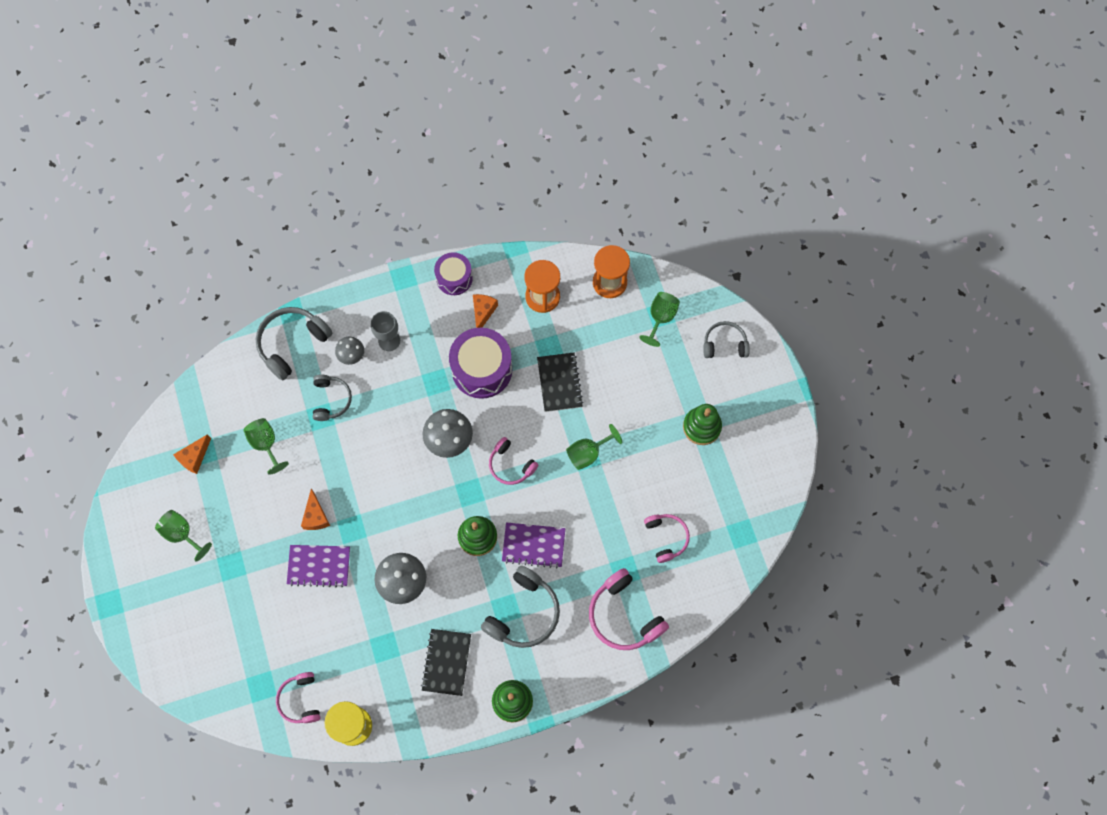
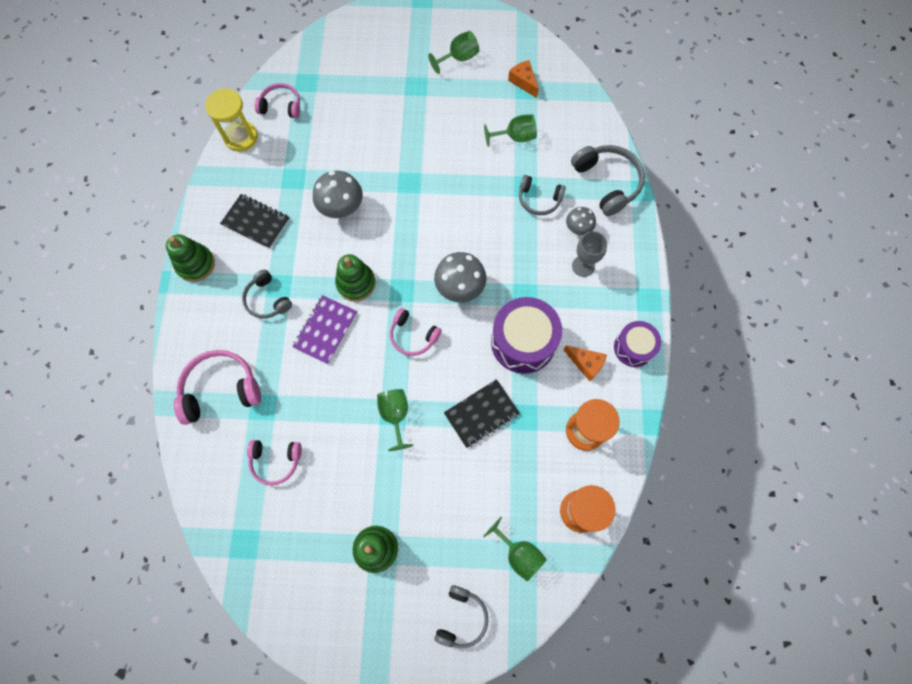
camera: 110 degrees right, 0 degrees up
purple notebook [287,545,350,588] -> none
orange cheese [301,489,330,530] -> none
grey headphones [481,566,560,648] -> grey headphones [242,270,292,318], size x0.63
pink headphones [489,437,538,485] -> pink headphones turned 120 degrees counterclockwise [390,308,441,356]
black notebook [537,352,583,412] -> black notebook turned 45 degrees counterclockwise [444,379,520,448]

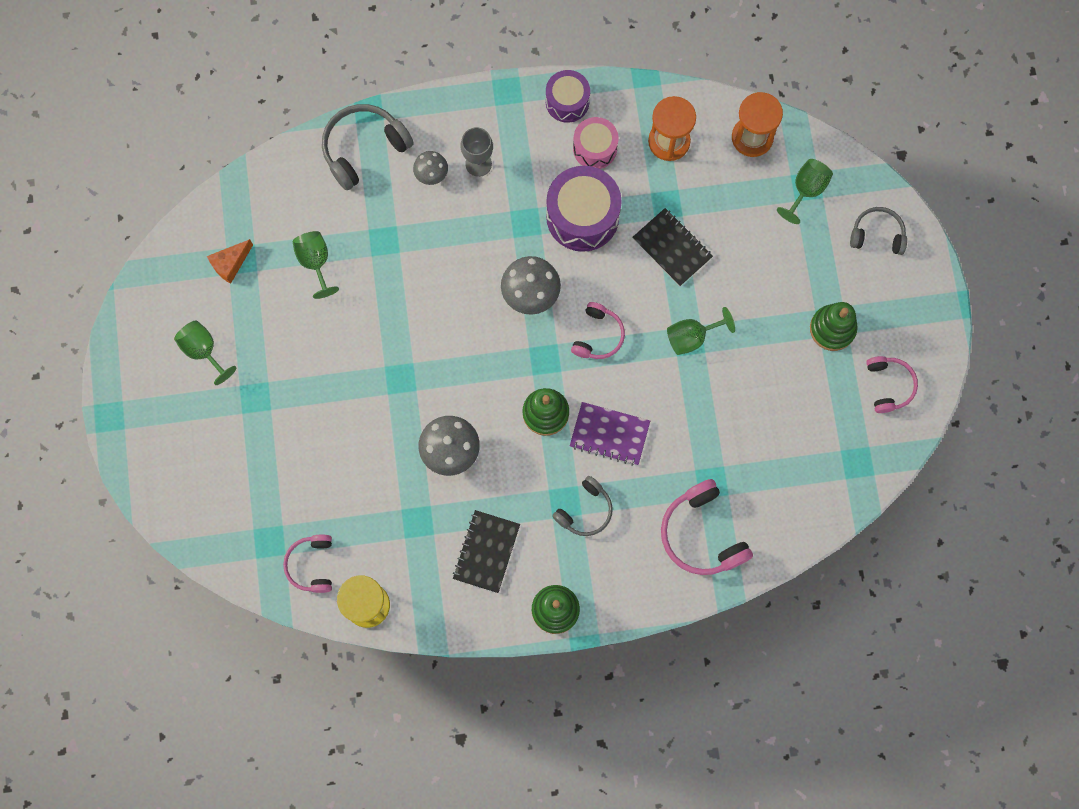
camera: 100 degrees left, 5 degrees up
pink headphones [247,440,302,485] -> pink headphones moved to [866,356,918,413]
grey headphones [519,175,566,215] -> none
orange cheese [564,345,607,381] -> pink drum [573,117,618,169]

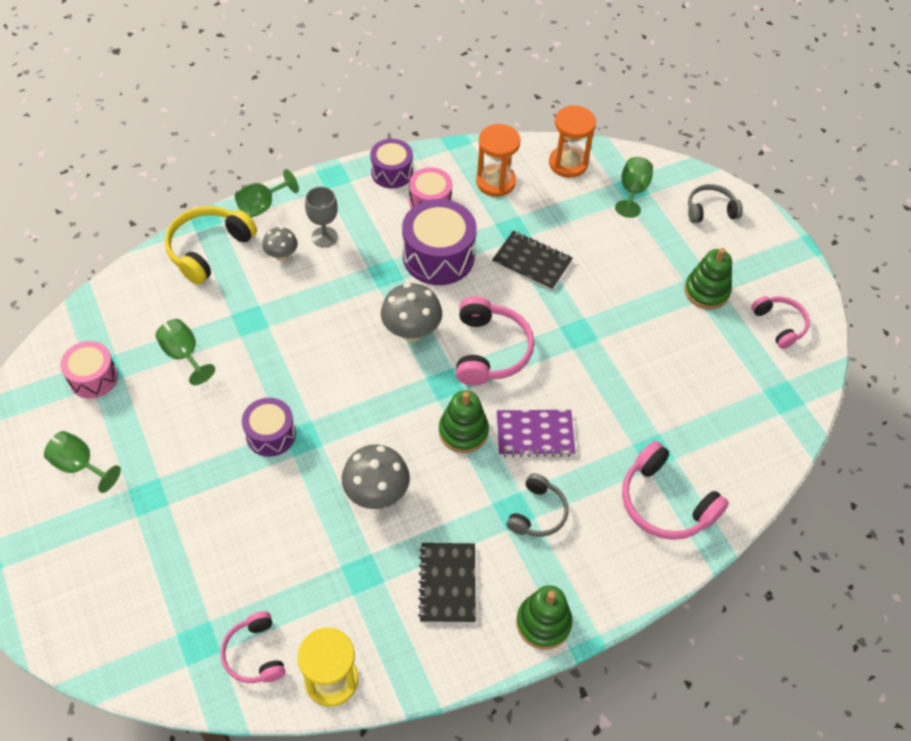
camera: 20 degrees left, 20 degrees down
orange cheese [207,239,253,284] -> pink drum [60,341,118,398]
grey headphones [322,104,414,190] -> yellow headphones [164,206,257,285]
pink headphones [571,302,625,359] -> pink headphones [456,296,534,386], size x1.58
green goblet [667,307,735,355] -> green goblet moved to [235,169,299,218]
none -> purple drum [242,398,296,457]

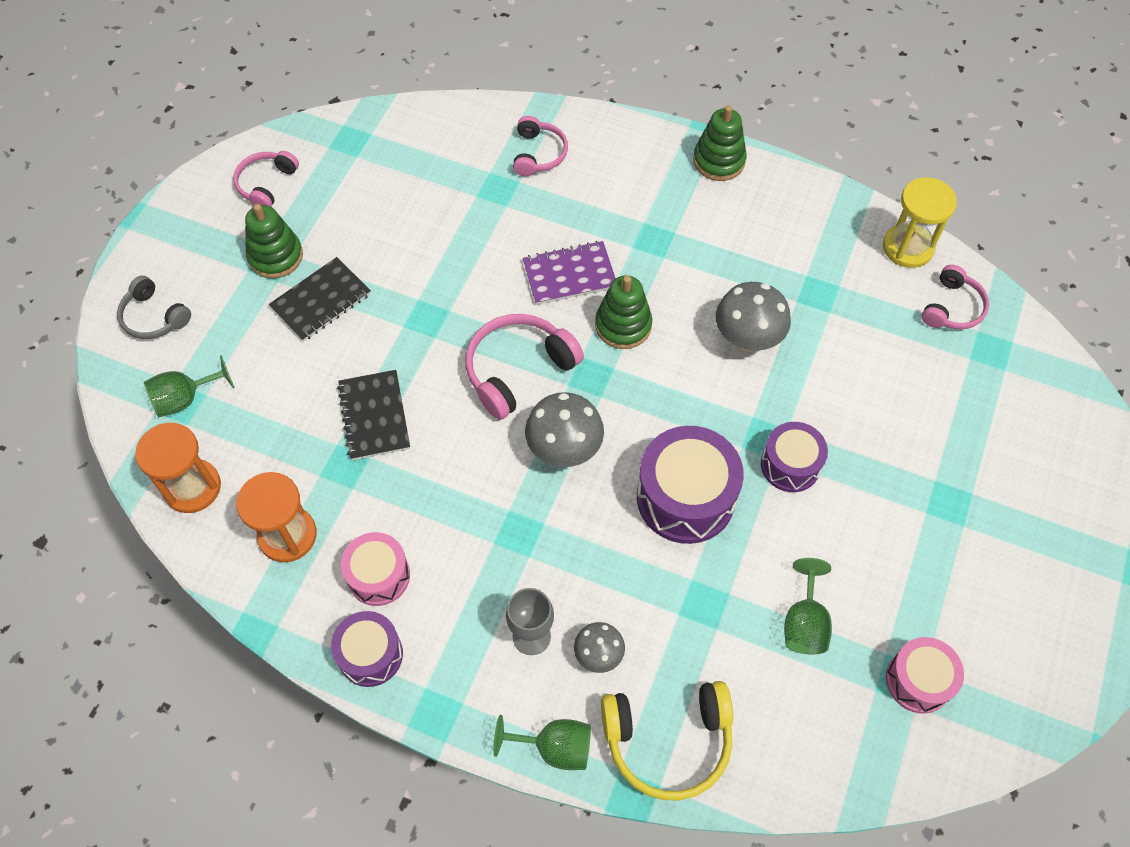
camera: 130 degrees left, 5 degrees up
green goblet [44,431,121,493] -> none
purple drum [402,199,477,285] -> purple drum moved to [637,426,744,544]
black notebook [418,543,476,623] -> black notebook moved to [269,257,371,342]
purple notebook [497,410,576,457] -> purple notebook turned 60 degrees counterclockwise [523,241,616,305]
grey headphones [507,473,568,537] -> none
pink headphones [622,441,729,540] -> pink headphones [513,116,568,176], size x0.63

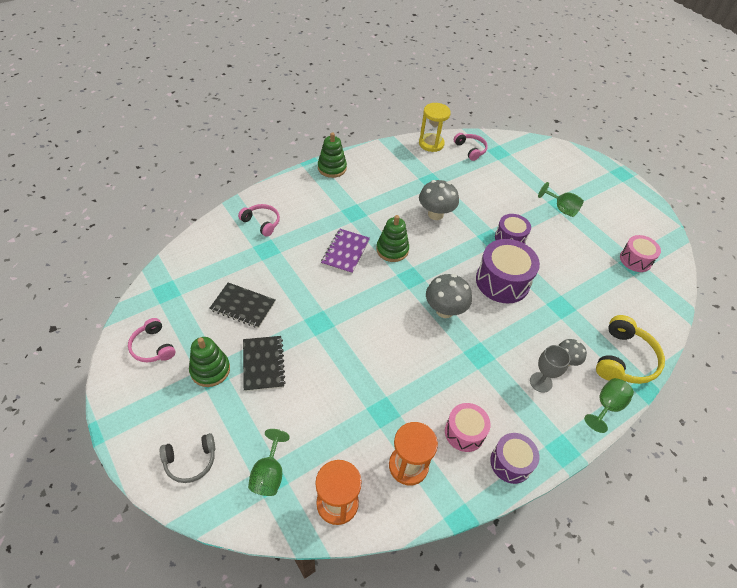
camera: 60 degrees left, 10 degrees down
black notebook [337,370,410,460] -> black notebook moved to [209,282,275,328]
pink headphones [465,314,584,420] -> none
green goblet [784,558,832,654] -> green goblet moved to [538,182,584,217]

